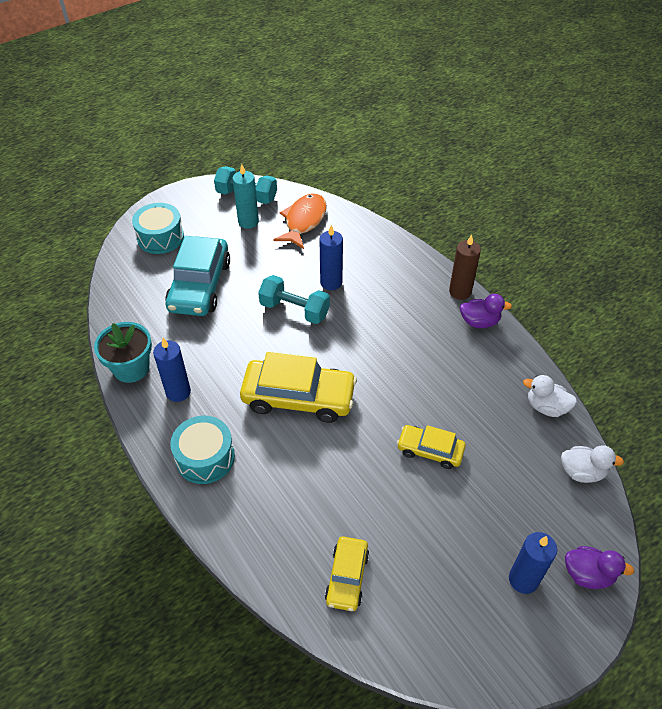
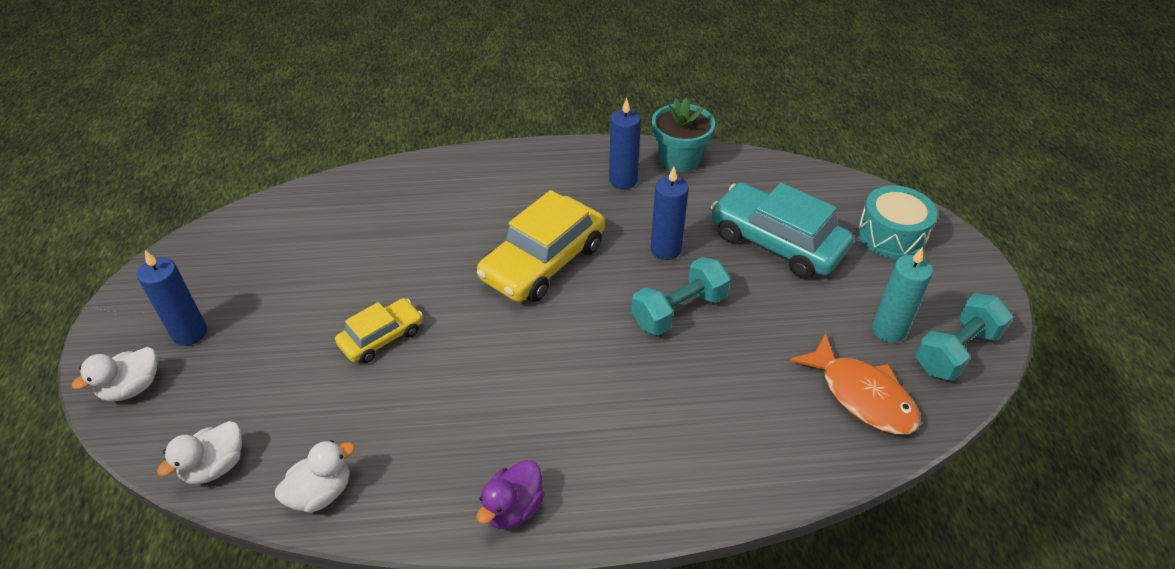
camera: 120 degrees right, 5 degrees down
turquoise drum [170,416,235,484] -> none
blue candle [319,225,343,290] -> blue candle moved to [651,167,689,260]
yellow car [325,537,369,611] -> none
brown candle [449,234,481,300] -> none
purple duck [565,546,634,589] -> white duck [72,347,157,402]

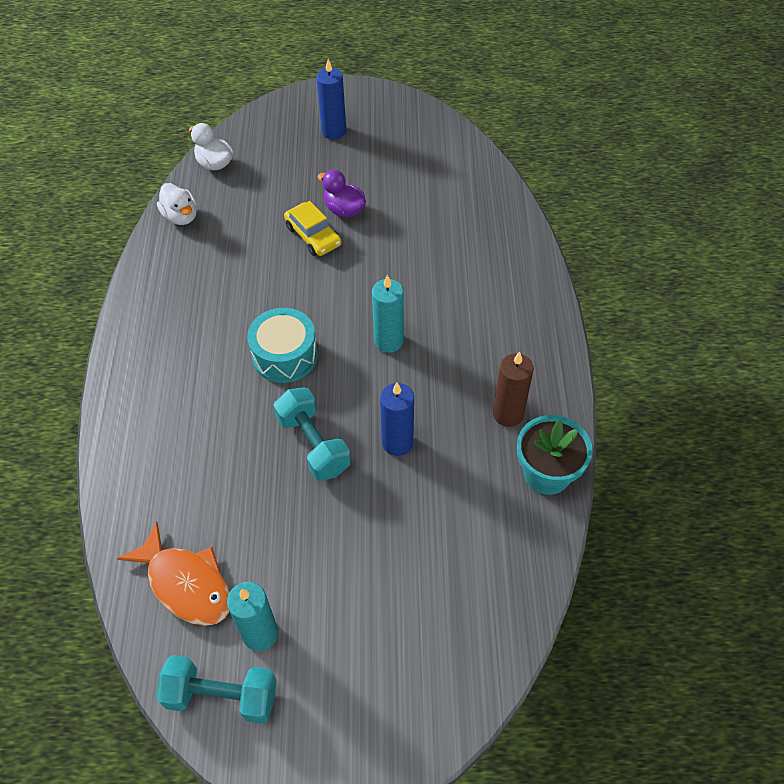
camera: 95 degrees right, 10 degrees up
white duck [72,347,157,402] -> none
yellow car [477,190,605,302] -> turquoise candle [372,275,404,353]
purple duck [477,460,545,529] -> purple duck moved to [317,170,366,218]
blue candle [609,98,641,189] -> brown candle [493,352,534,427]
turquoise car [711,182,854,279] -> none
orange fish [789,333,921,434] -> orange fish turned 105 degrees counterclockwise [117,521,230,626]
turquoise drum [857,185,937,259] -> turquoise drum moved to [247,308,318,383]
turquoise dumbbell [915,293,1013,381] -> turquoise dumbbell turned 45 degrees counterclockwise [156,655,277,724]

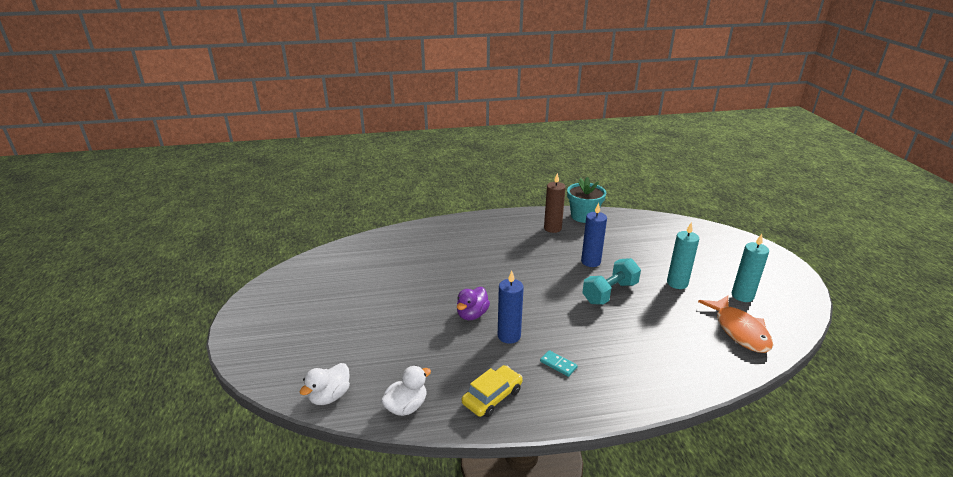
camera: 100 degrees left, 25 degrees down
orange fish [117,521,230,626] -> orange fish turned 135 degrees clockwise [698,295,773,353]
turquoise dumbbell [156,655,277,724] -> none
turquoise drum [247,308,318,383] -> none
yellow car [284,201,341,256] -> yellow car moved to [462,365,523,417]
blue candle [316,59,346,140] -> blue candle moved to [498,271,524,344]
purple duck [317,170,366,218] -> purple duck moved to [457,287,490,320]
turquoise candle [372,275,404,353] -> turquoise candle moved to [667,222,699,289]
none -> turquoise domino [540,350,578,377]

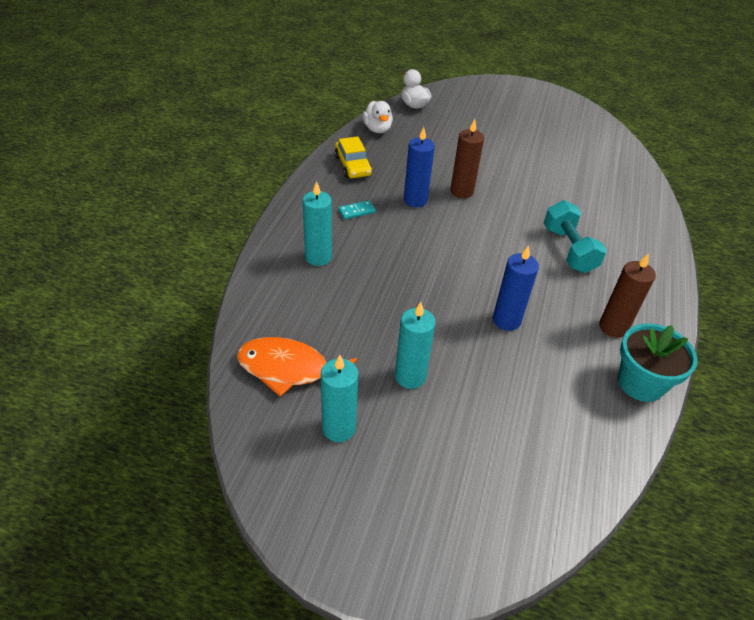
camera: 115 degrees right, 15 degrees up
purple duck [457,287,490,320] -> brown candle [450,119,484,198]
turquoise dumbbell [582,258,641,305] -> turquoise dumbbell moved to [544,200,607,273]
none -> turquoise candle [303,181,332,266]

